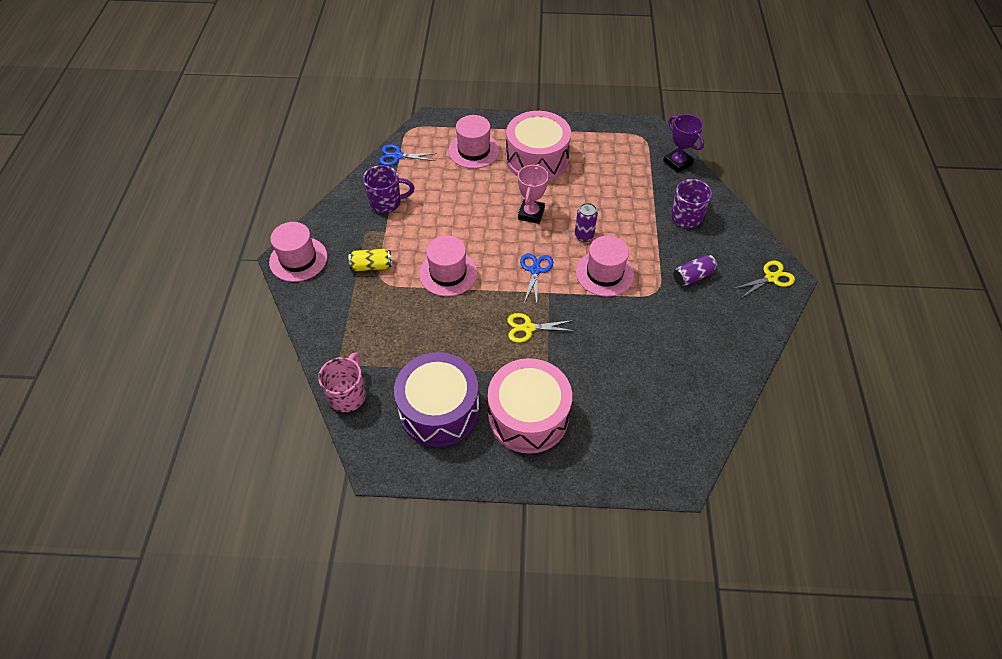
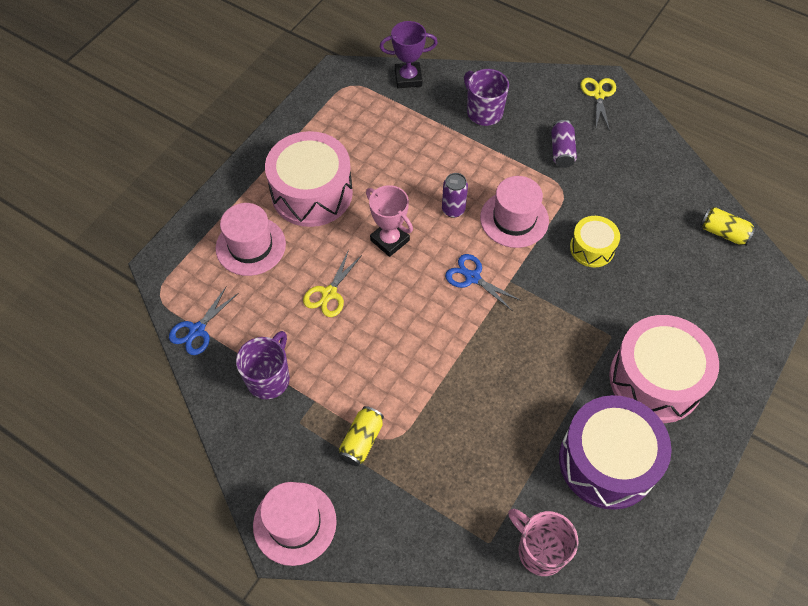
camera: 60 degrees left, 5 degrees up
pink hat [419,235,477,296] -> none
yellow scissors [507,313,575,343] -> yellow scissors moved to [303,250,362,317]
none -> yellow drum [570,216,620,267]
none -> yellow can [700,207,756,245]

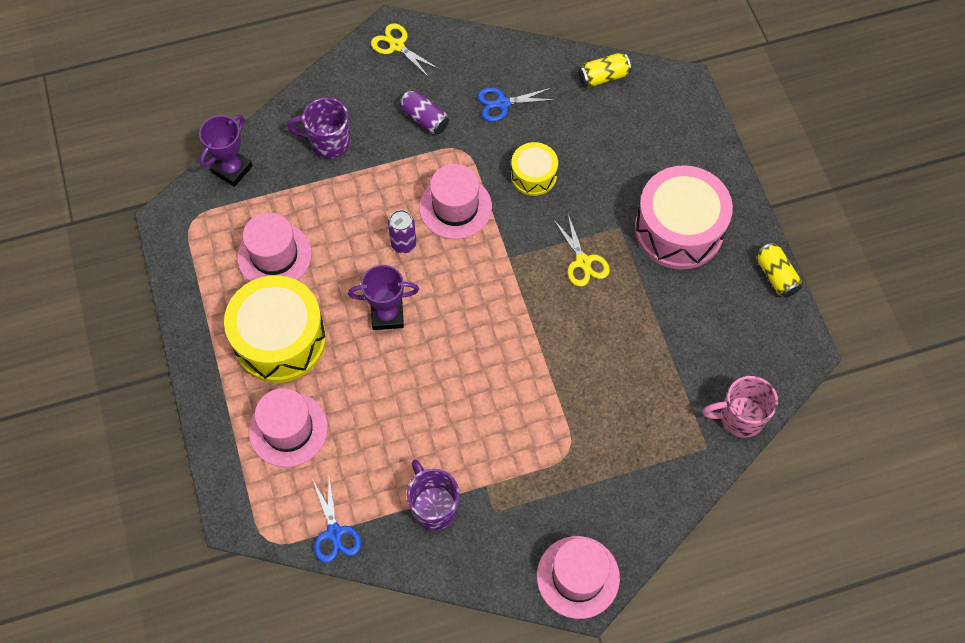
camera: 50 degrees left, 5 degrees up
pink drum [265,131,353,227] -> yellow drum [224,275,326,383]
yellow scissors [303,250,362,317] -> yellow scissors moved to [553,214,610,287]
yellow can [339,406,384,466] -> yellow can moved to [756,243,802,298]
pink trophy [366,185,413,257] -> purple trophy [348,265,419,330]
blue scissors [445,254,522,310] -> blue scissors moved to [477,88,556,122]
purple drum [559,395,671,510] -> none
none -> pink hat [237,213,312,281]

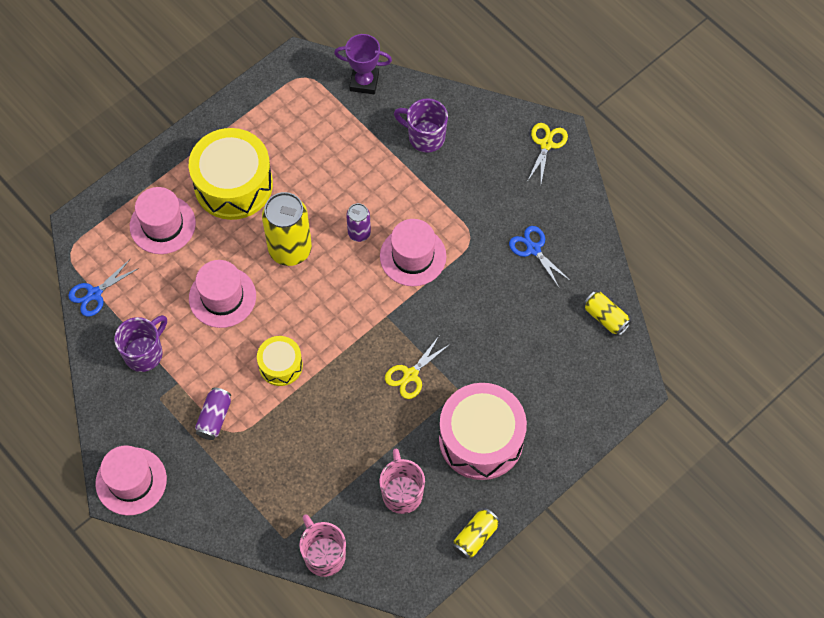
camera: 65 degrees right, 0 degrees up
pink hat [237,213,312,281] -> pink hat moved to [189,260,256,328]
purple mug [287,97,351,158] -> purple mug turned 45 degrees counterclockwise [394,98,448,153]
purple trophy [348,265,419,330] -> yellow can [262,192,312,266]
purple can [399,90,449,134] -> purple can moved to [195,388,231,440]
yellow drum [511,142,558,196] -> yellow drum moved to [257,336,303,386]
none -> pink mug [379,449,425,514]

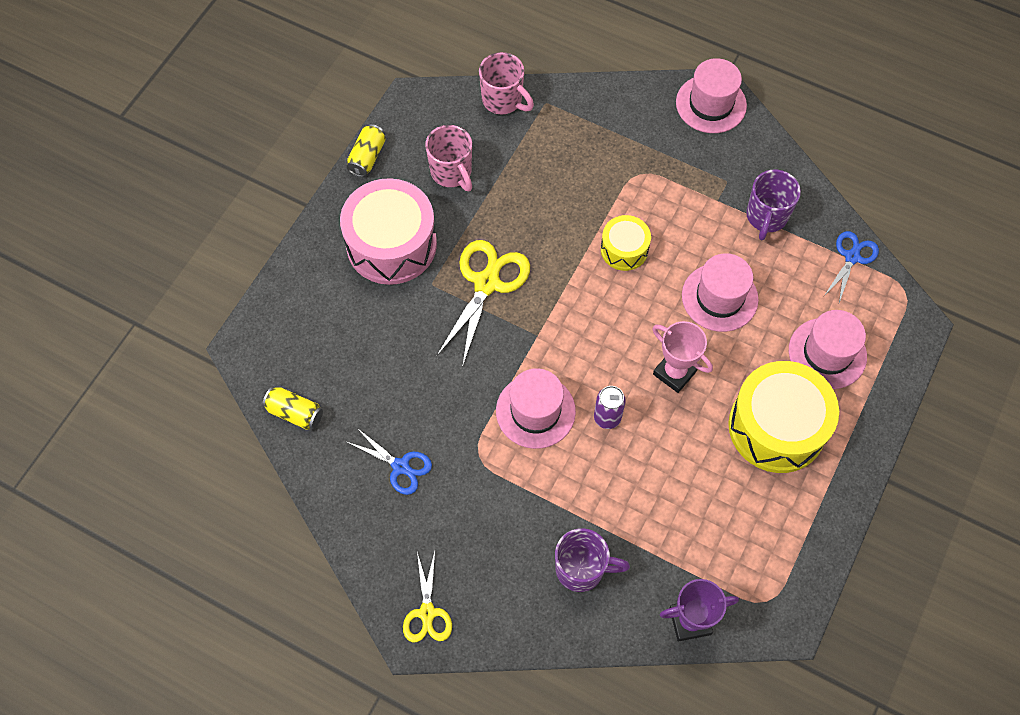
camera: 160 degrees right, 0 degrees up
purple can [195,388,231,440] -> none
yellow can [262,192,312,266] -> pink trophy [652,321,713,393]
yellow scissors [385,336,450,399] -> yellow scissors [436,240,530,367], size x1.65

